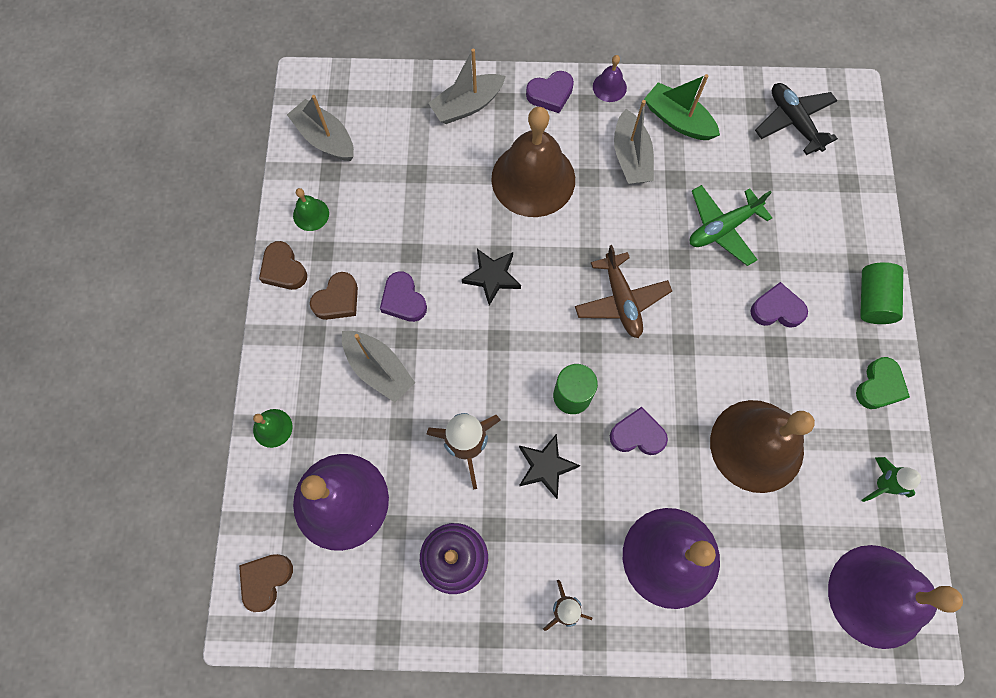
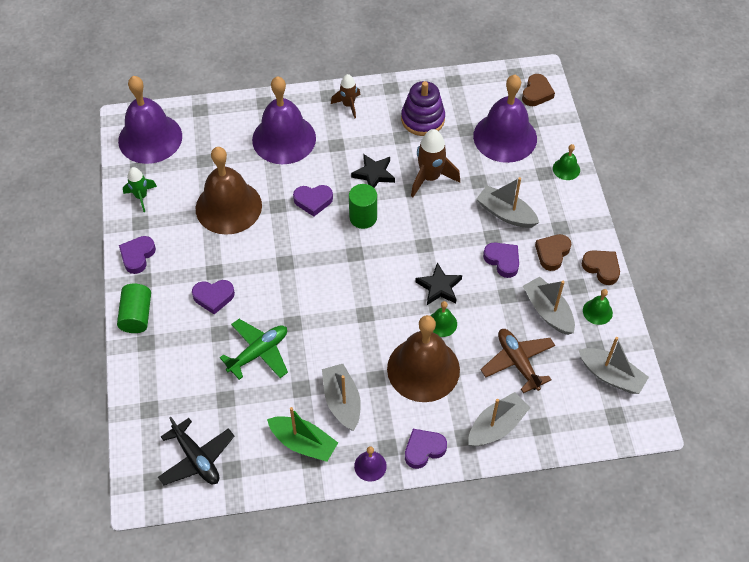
camera: 170 degrees right, 15 degrees down
brown plane [575,245,672,338] -> brown plane moved to [481,329,555,393]
green heart [856,357,910,409] -> purple heart [119,236,156,274]
none -> green bell [431,301,457,337]
none -> grey boat [523,277,575,335]

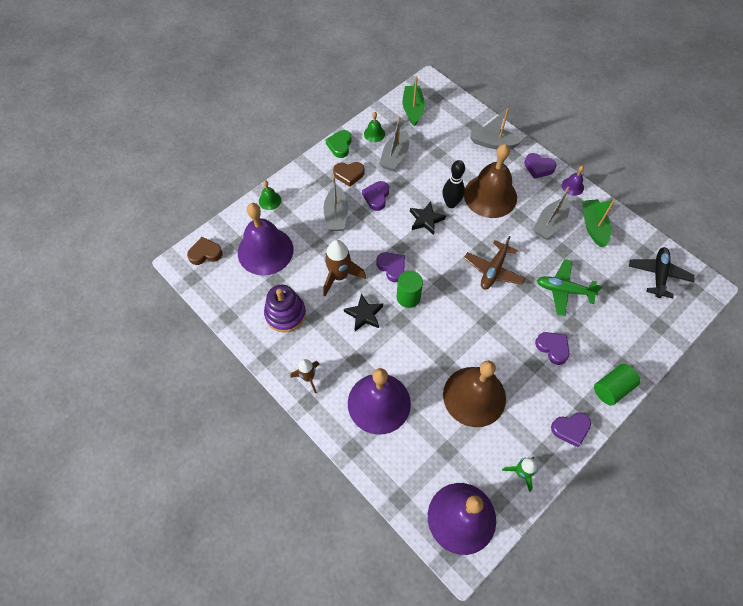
camera: 125 degrees left, 5 degrees up
purple heart [293,185,333,216] -> purple heart moved to [376,252,405,282]
green bell [431,301,457,337] -> black bowling pin [442,160,465,208]
brown plane [481,329,555,393] -> brown plane moved to [464,236,525,290]
grey boat [579,337,649,394] -> green boat [403,76,425,126]
brown heart [582,250,620,285] -> green heart [325,130,352,158]

